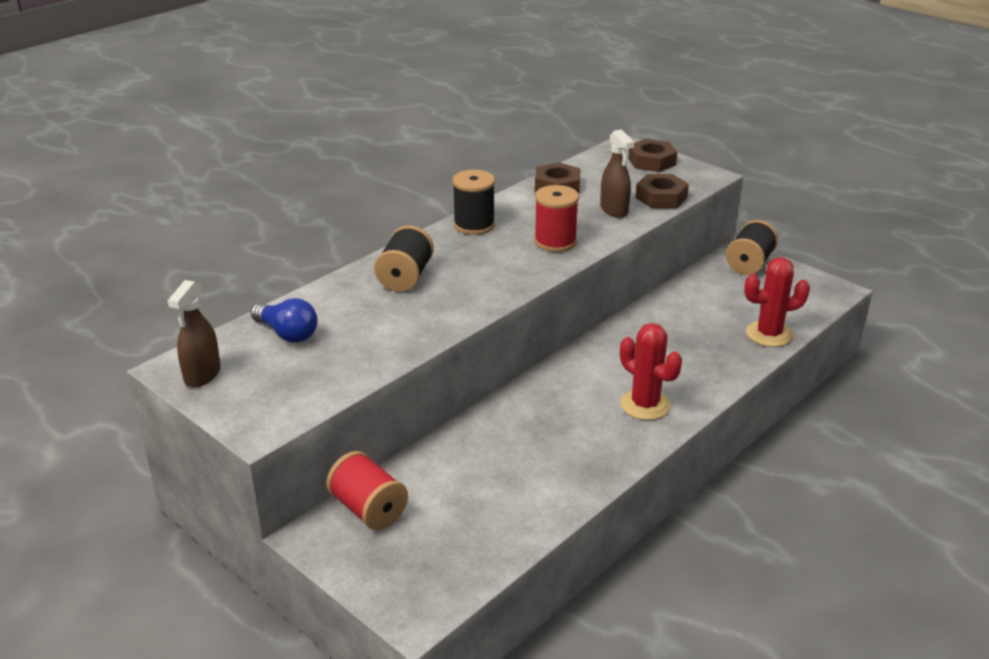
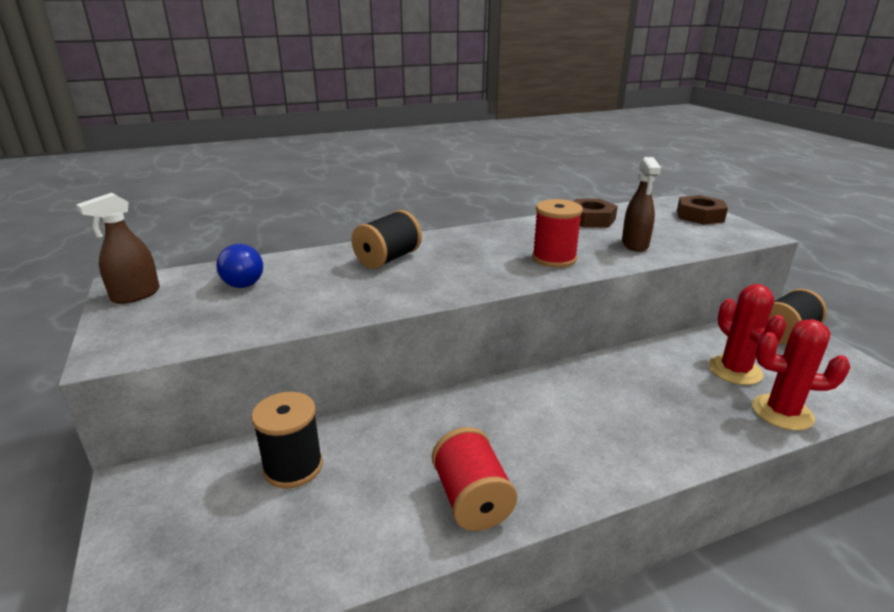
camera: 25 degrees right, 5 degrees down
red spool [326,451,408,530] -> red spool moved to [432,427,517,531]
black spool [453,170,495,235] -> black spool moved to [251,392,323,489]
red cactus [620,323,682,420] -> red cactus moved to [709,284,787,385]
brown nut [635,174,689,208] -> none

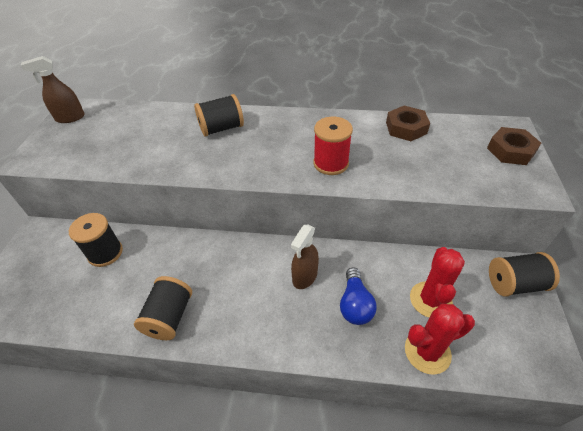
camera: 30 degrees right, 20 degrees up
blue light bulb [216,244,263,288] -> blue light bulb moved to [340,267,377,325]
red spool [432,427,517,531] -> black spool [134,276,192,340]
brown spray bottle [622,157,661,252] -> brown spray bottle moved to [291,225,319,289]
red cactus [752,319,850,431] -> red cactus turned 60 degrees counterclockwise [405,304,475,375]

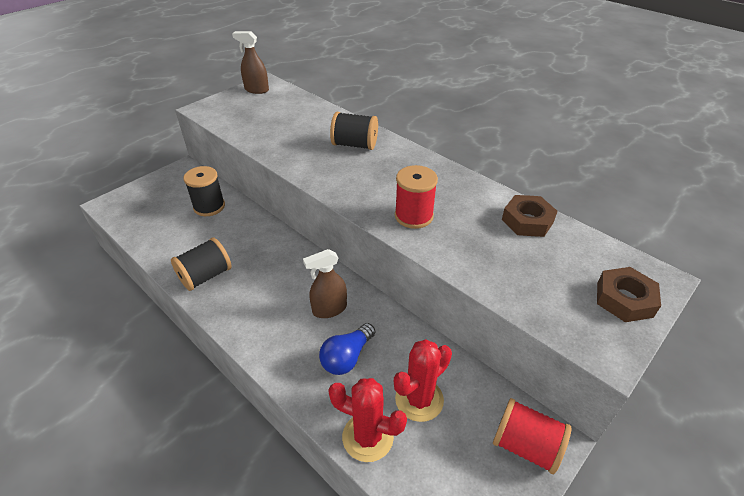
camera: 35 degrees right, 5 degrees down
black spool [489,252,560,297] -> red spool [493,398,571,474]

